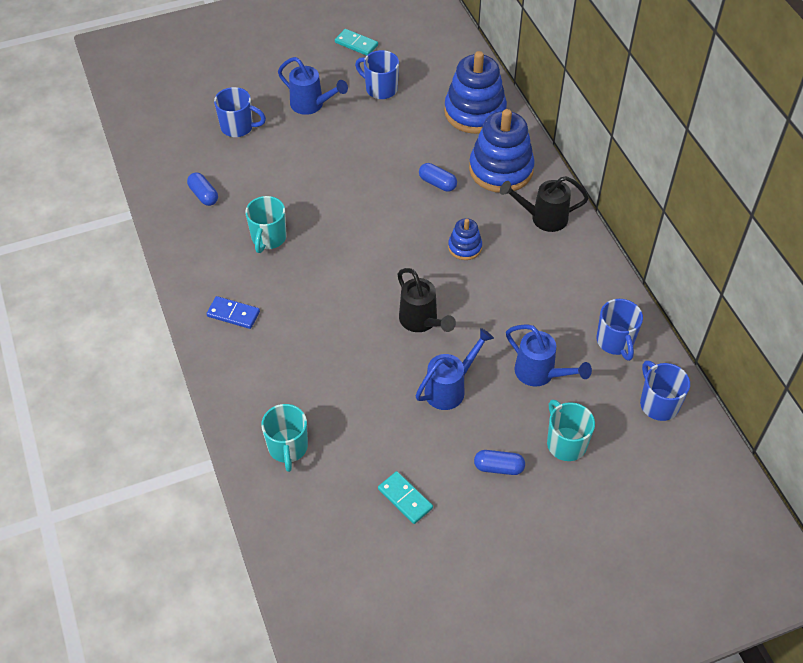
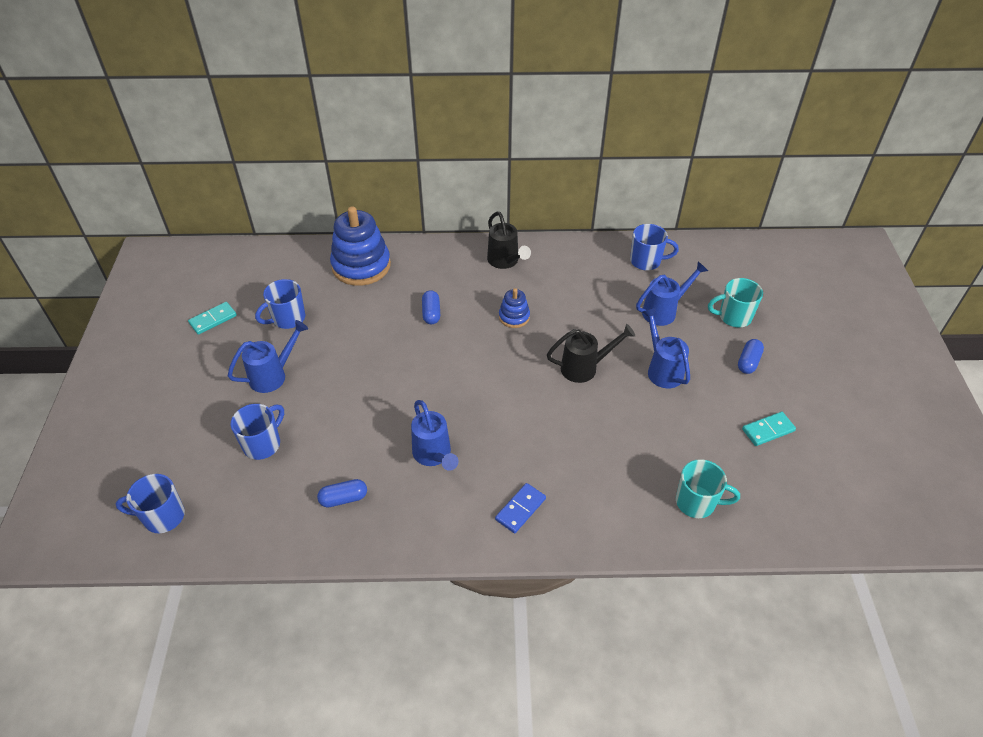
camera: 70 degrees left, 5 degrees down
turquoise mug [245,196,287,253] -> blue watering can [411,400,459,471]
blue capsule [419,163,457,192] -> blue capsule turned 60 degrees counterclockwise [422,290,440,324]
blue stacking toy [469,109,535,193] -> none
black watering can [500,176,589,232] -> black watering can turned 45 degrees counterclockwise [487,212,531,269]
blue mug [640,360,690,421] -> blue mug moved to [116,474,185,533]

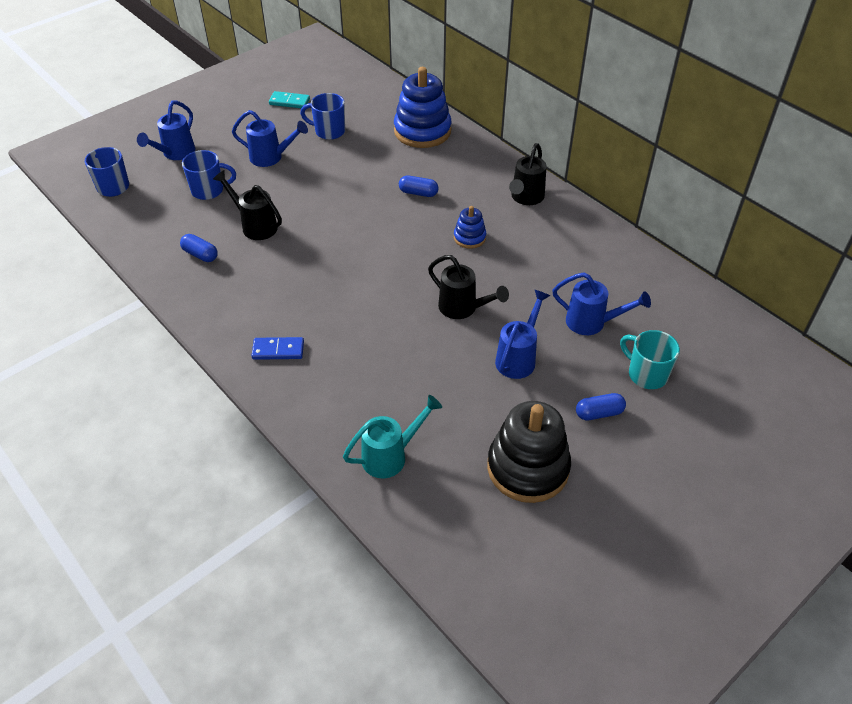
camera: 50 degrees right, 0 degrees up
blue watering can [411,400,459,471] -> blue watering can moved to [137,100,195,160]
blue capsule [422,290,440,324] -> blue capsule turned 60 degrees clockwise [399,175,438,197]
blue mug [630,224,679,270] -> none
turquoise mug [676,459,740,518] -> turquoise watering can [343,395,442,478]
turquoise domino [742,412,796,446] -> black stacking toy [487,401,571,503]
none -> black watering can [213,170,282,240]

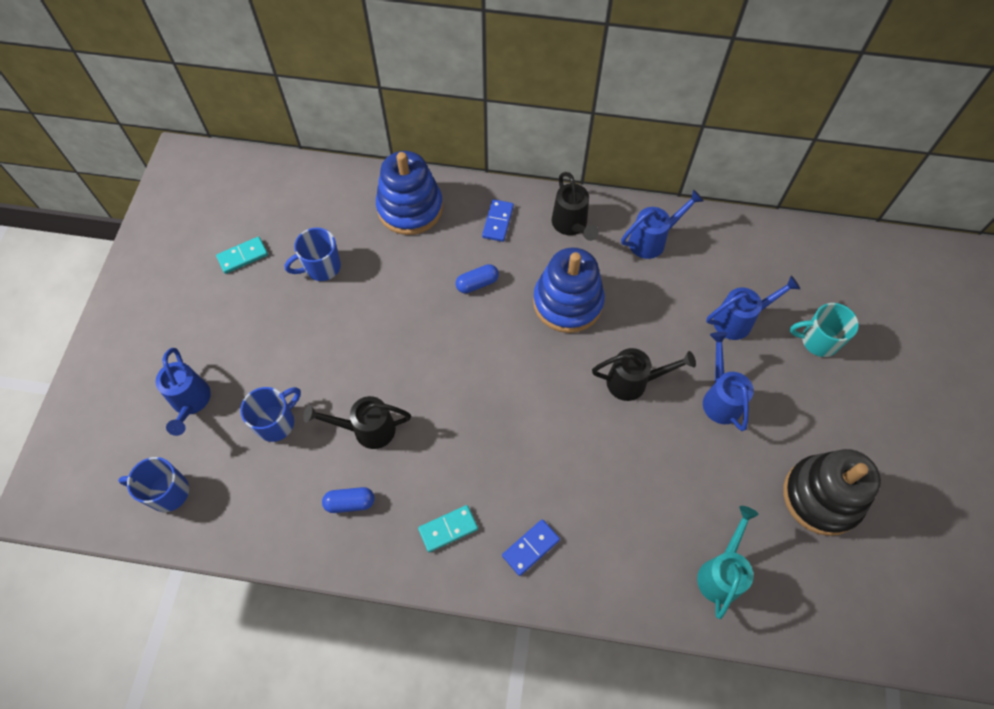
camera: 40 degrees left, 15 degrees up
blue watering can [232,110,308,167] -> blue watering can moved to [621,190,704,259]
blue stacking toy [454,206,486,249] -> blue stacking toy [533,247,605,333], size x2.00
blue capsule [576,393,626,420] -> none
none -> turquoise domino [418,505,478,552]
none -> blue domino [482,199,514,242]

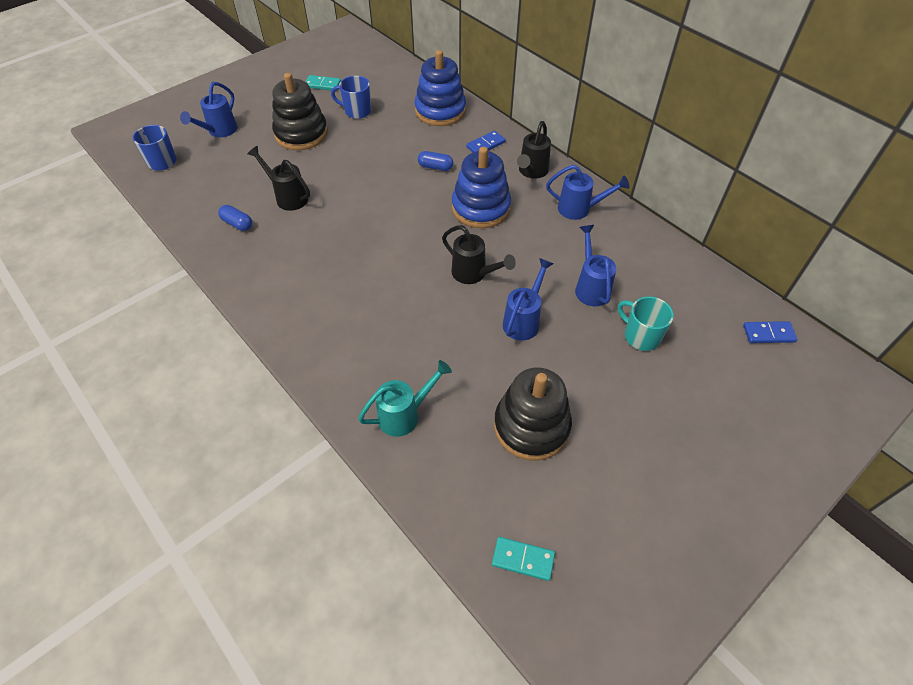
camera: 40 degrees right, 10 degrees down
blue mug [240,387,301,442] -> none
turquoise domino [418,505,478,552] -> turquoise domino moved to [492,537,555,581]
blue domino [502,519,560,576] -> blue domino moved to [743,321,797,343]
blue watering can [706,276,800,340] -> blue watering can turned 120 degrees counterclockwise [575,225,616,306]
none -> black stacking toy [272,73,328,150]

